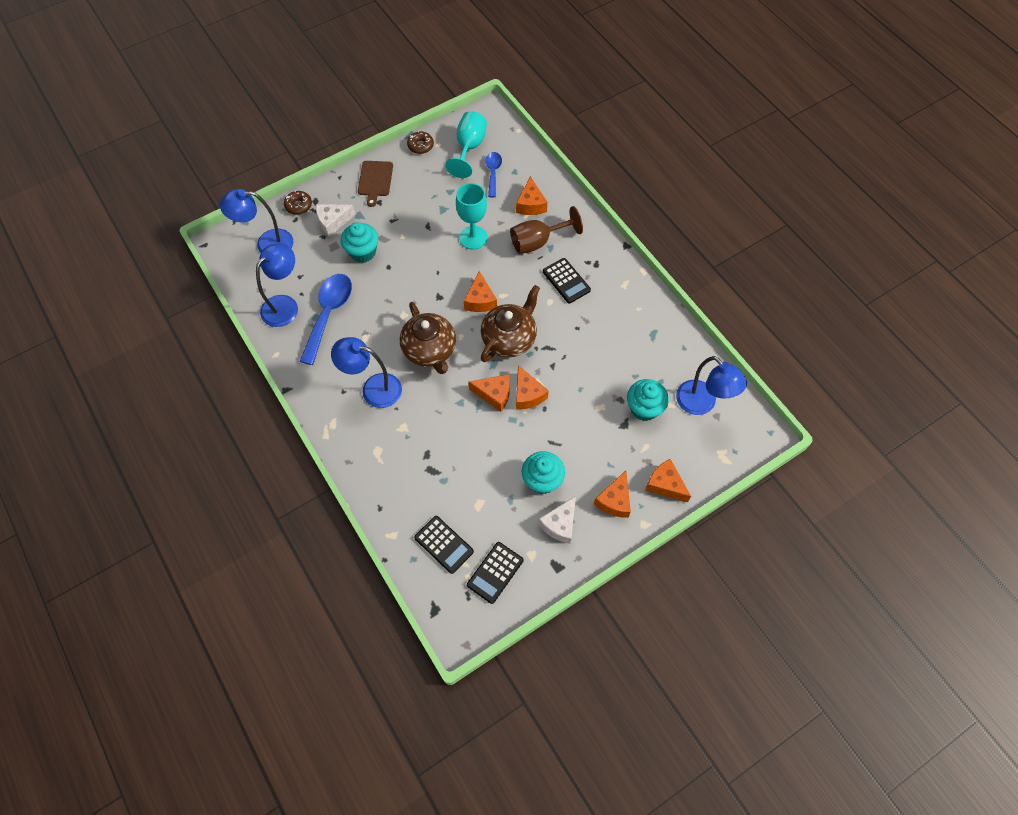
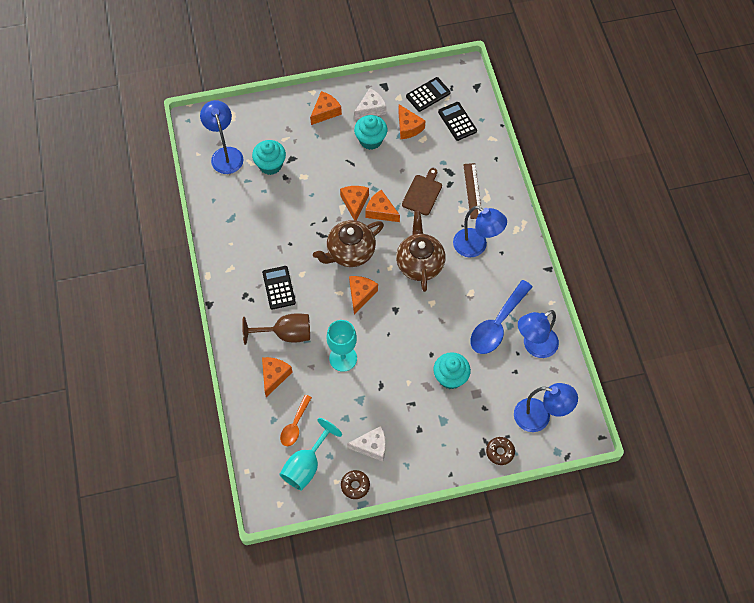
camera: 160 degrees left, 0 degrees up
white cheese [316,204,356,237] -> white cheese moved to [347,426,386,462]
brown cutting board [358,161,393,207] -> brown cutting board moved to [402,168,442,216]
blue spoon [485,152,502,198] -> orange spoon [280,395,312,446]
orange cheese [645,459,691,502] -> orange cheese moved to [398,104,425,139]
none -> brown ruler [463,163,481,219]

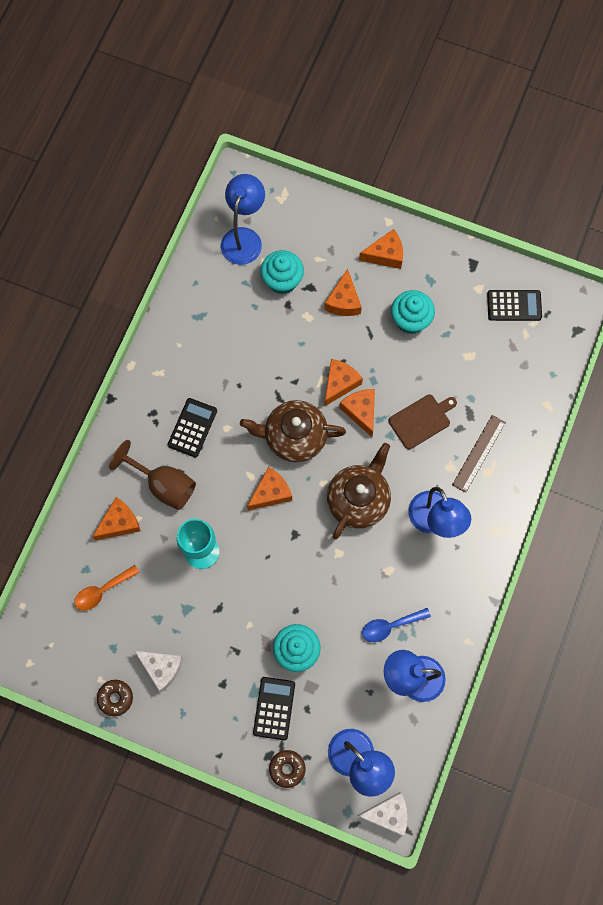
camera: 35 degrees right, 10 degrees up
turquoise goblet [280,418,342,490] -> none
white cheese [354,88,387,120] -> white cheese moved to [357,792,407,836]
orange cheese [398,104,425,139] -> orange cheese moved to [324,269,362,316]
black calculator [438,102,477,141] -> black calculator moved to [253,677,295,740]
blue spoon [470,280,533,354] -> blue spoon [362,608,431,642], size x0.58

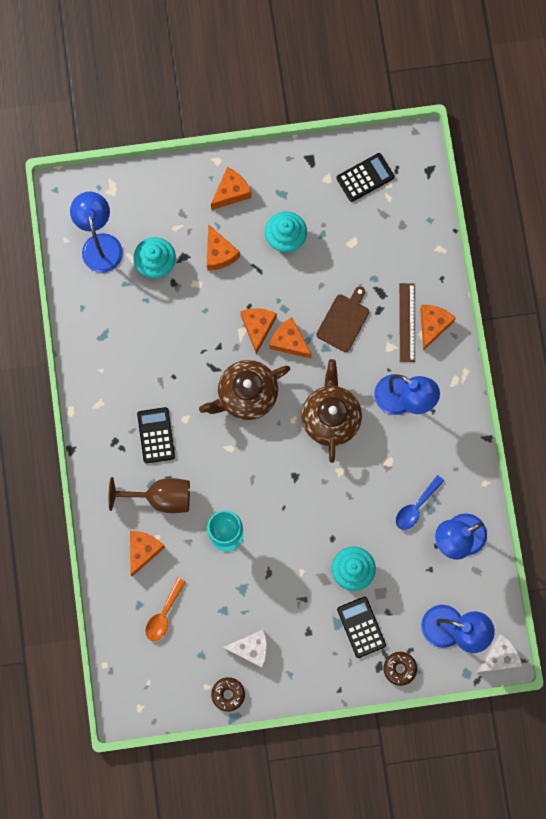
camera: 30 degrees left, 5 degrees up
orange cheese [247,467,292,511] -> orange cheese moved to [420,305,456,351]

